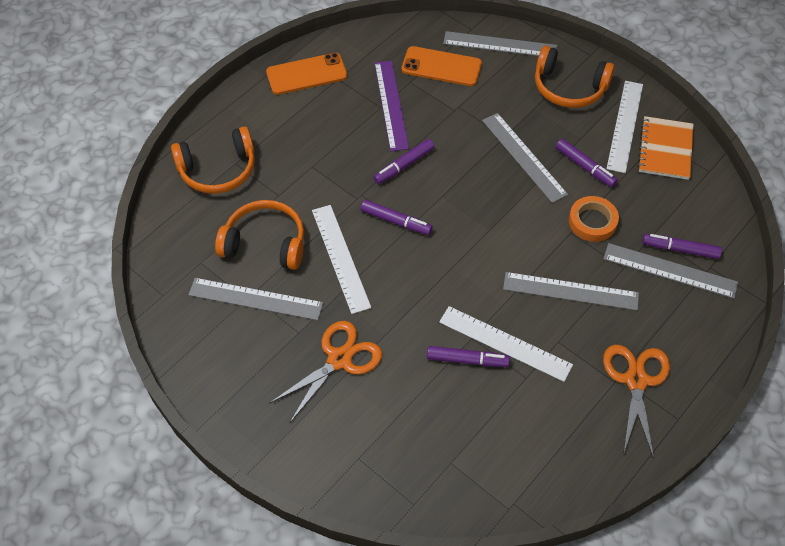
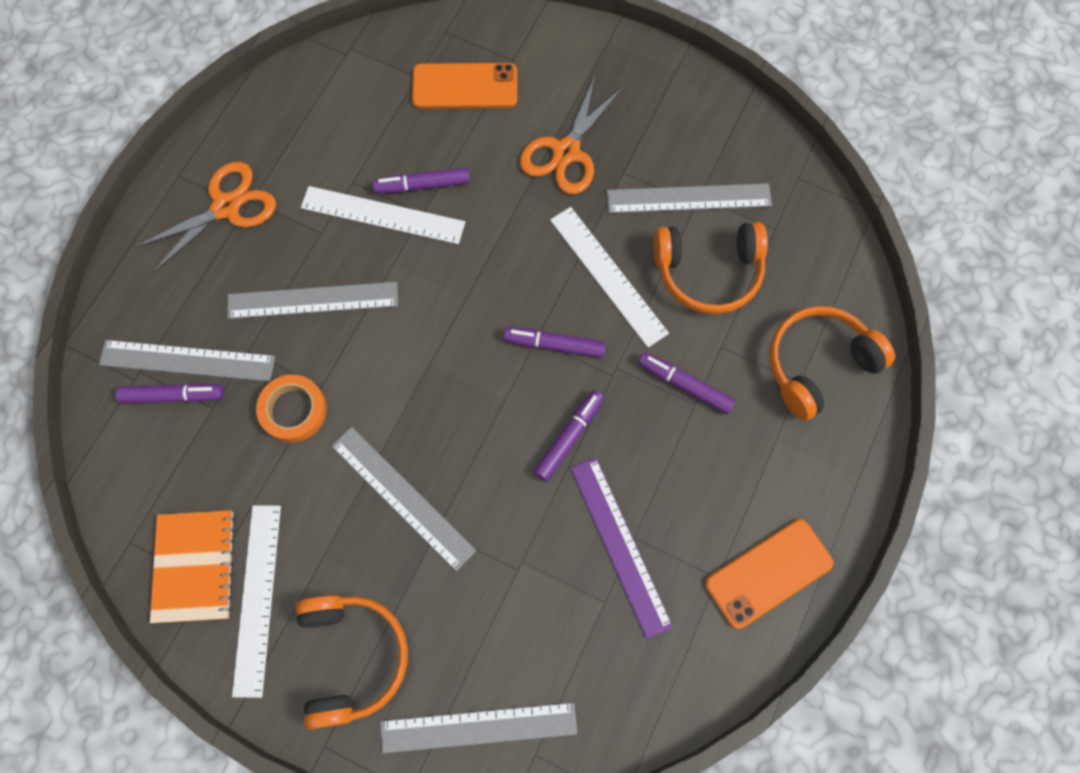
camera: 165 degrees right, 15 degrees up
orange phone [401,46,482,86] -> orange phone moved to [412,63,517,109]
orange headphones [535,45,615,108] -> orange headphones turned 75 degrees clockwise [296,595,408,729]
purple marker [555,139,618,187] -> purple marker moved to [638,352,735,414]
orange scissors [603,345,670,459] -> orange scissors turned 120 degrees counterclockwise [133,162,276,274]

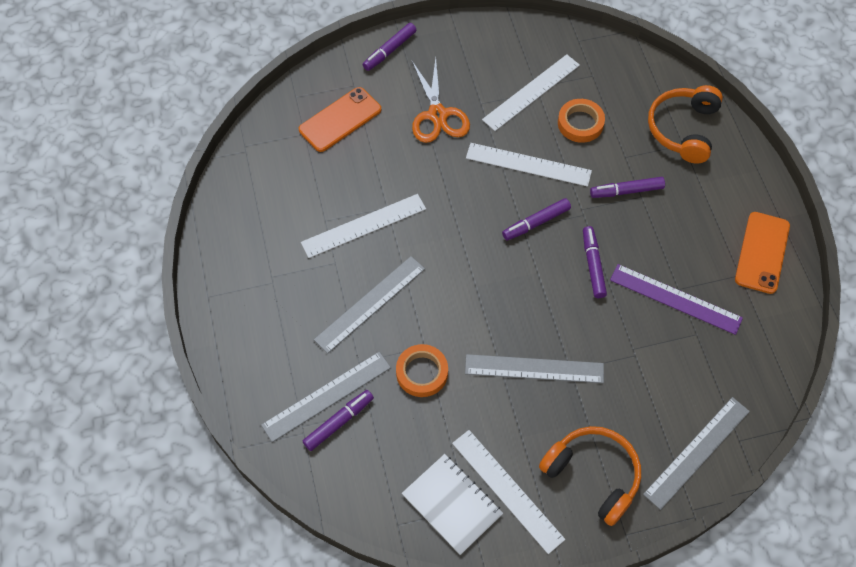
camera: 40 degrees left, 10 degrees down
orange scissors [133,162,276,274] -> none
orange notebook [150,510,235,623] -> white notebook [402,454,503,555]
purple marker [372,167,470,194] -> purple marker moved to [363,23,416,71]
grey ruler [607,183,772,213] -> white ruler [482,54,580,131]
orange headphones [654,222,768,314] -> orange tape [558,99,605,143]

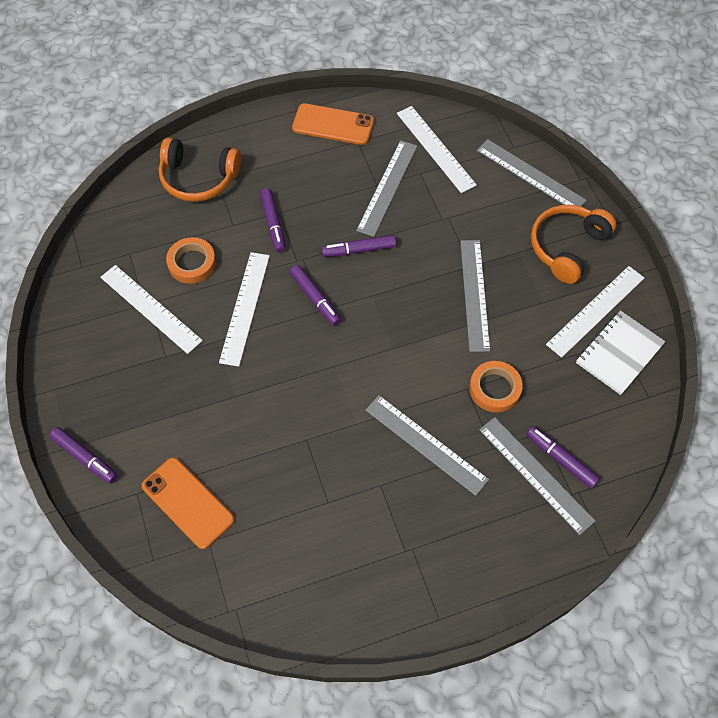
camera: 95 degrees left, 0 degrees up
white ruler [301,194,426,258] -> white ruler moved to [397,106,477,193]
orange scissors [412,58,470,143] -> none
purple ruler [610,264,743,335] -> grey ruler [356,140,417,237]

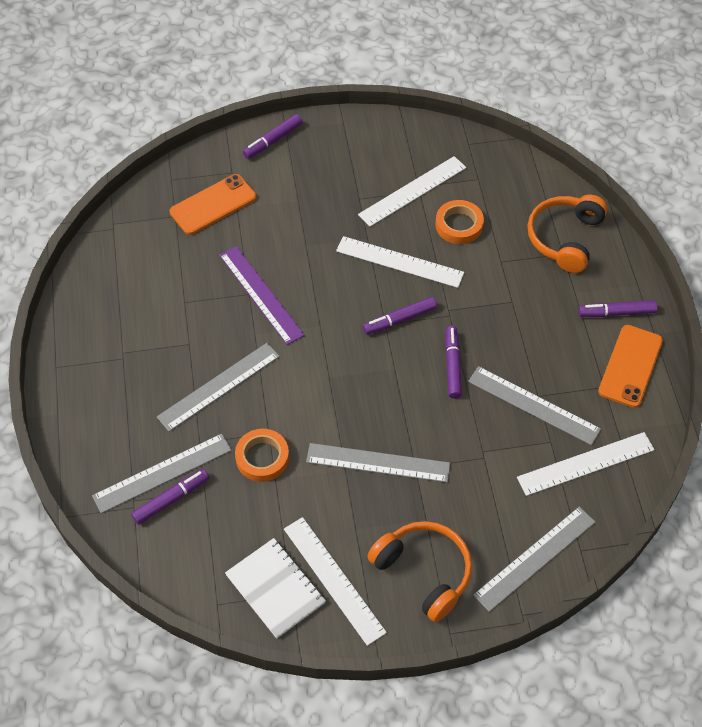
camera: 100 degrees right, 5 degrees down
purple marker [260,189,286,253] -> purple marker moved to [578,300,657,317]
none -> purple ruler [219,246,305,345]

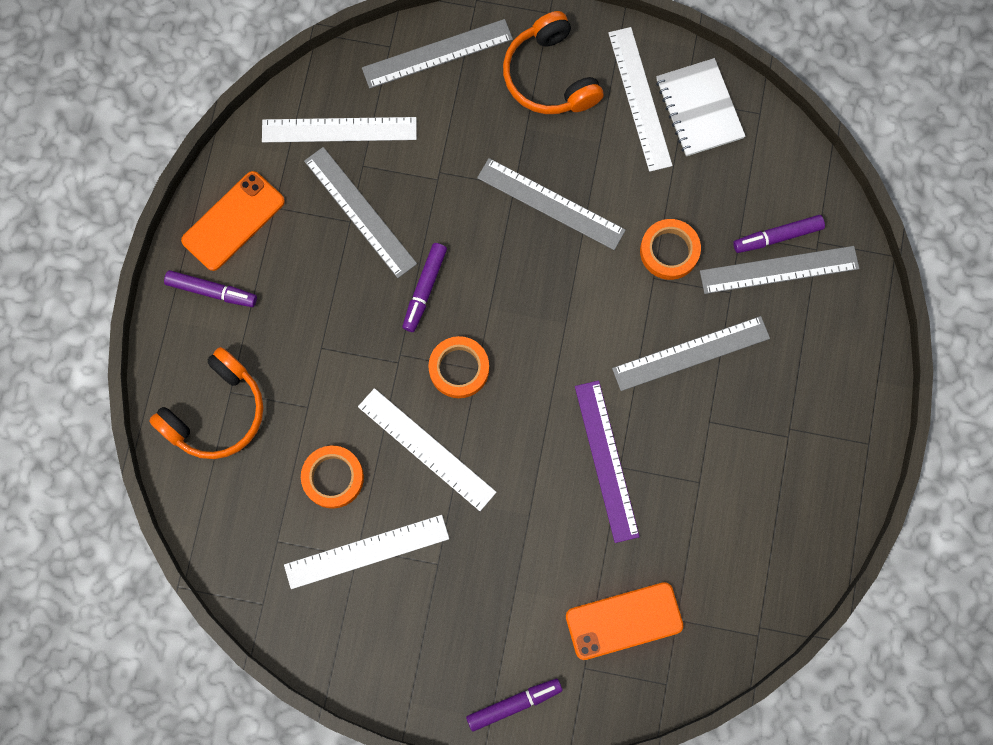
camera: 160 degrees left, 20 degrees up
purple marker [363,297,437,335] -> orange tape [428,336,489,398]

